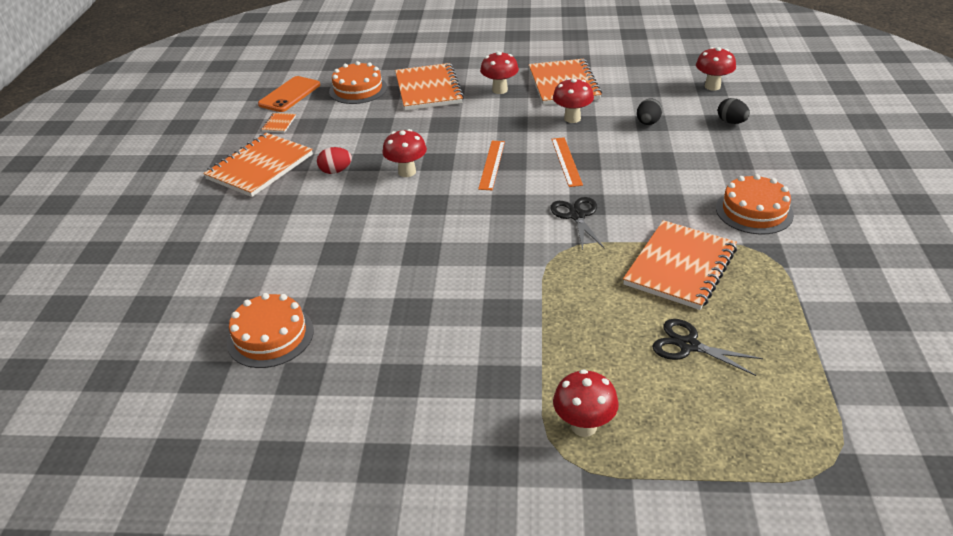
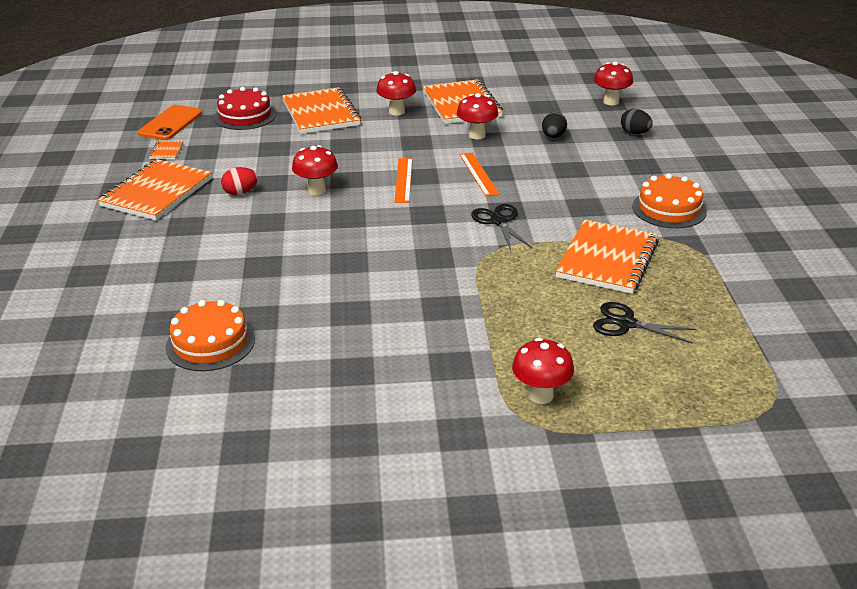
camera: 10 degrees left, 5 degrees down
orange cake [329,61,387,104] -> red cake [214,87,276,130]

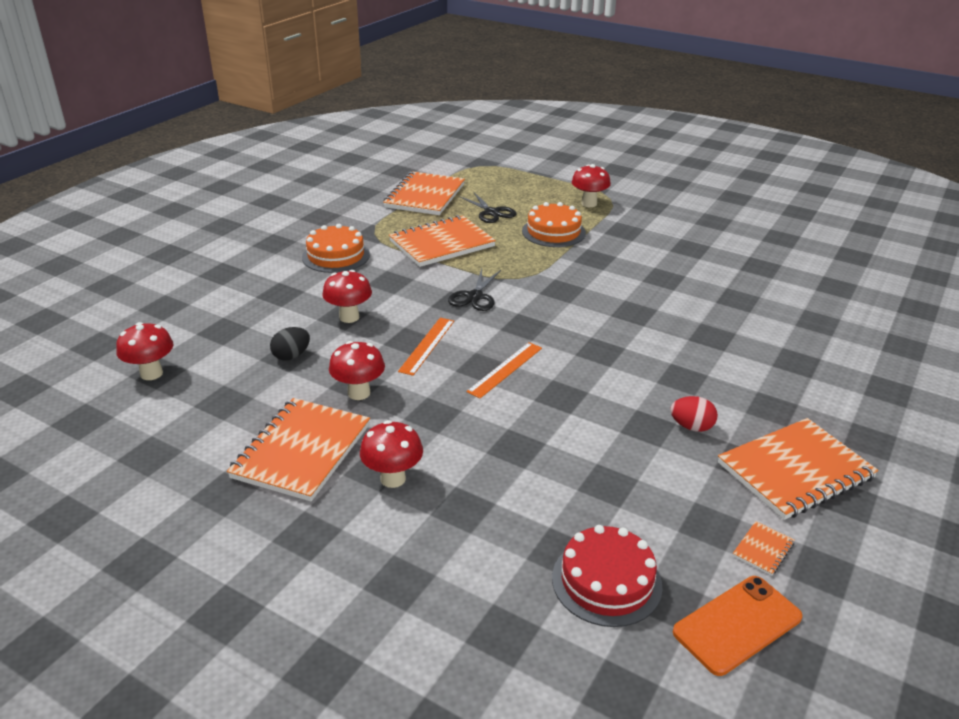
camera: 145 degrees left, 0 degrees up
orange cake [166,300,255,371] -> orange cake moved to [522,202,586,247]
orange notebook [282,87,361,134] -> orange notebook moved to [383,171,465,215]
red mushroom [292,145,338,195] -> red mushroom moved to [322,270,372,323]
black egg [621,109,653,134] -> none

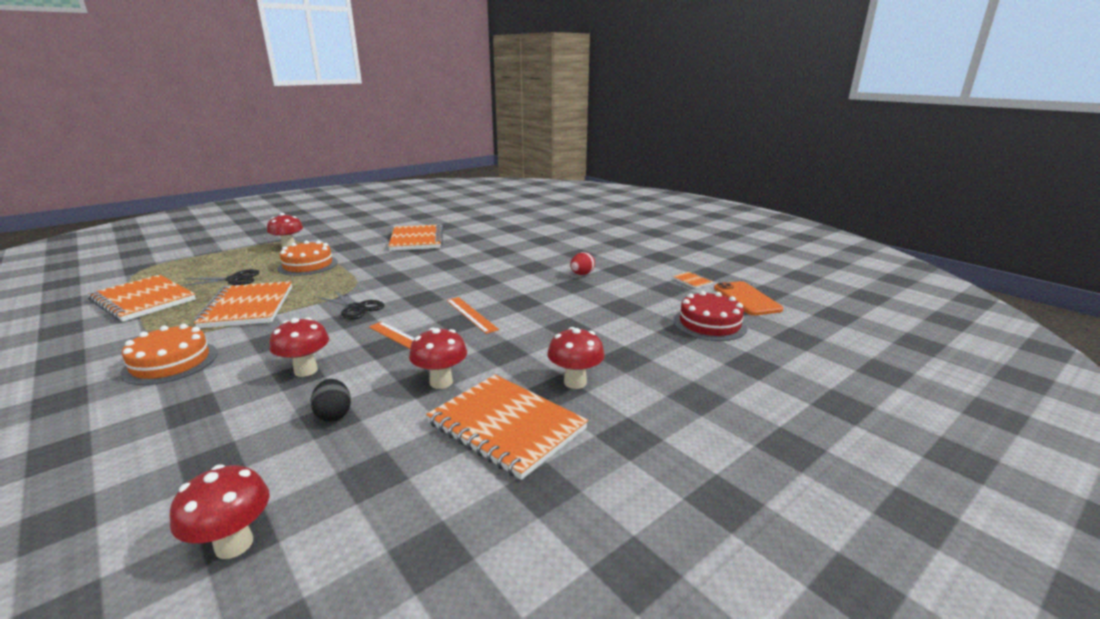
camera: 70 degrees left, 10 degrees down
orange notebook [718,418,879,520] -> orange notebook moved to [388,224,443,251]

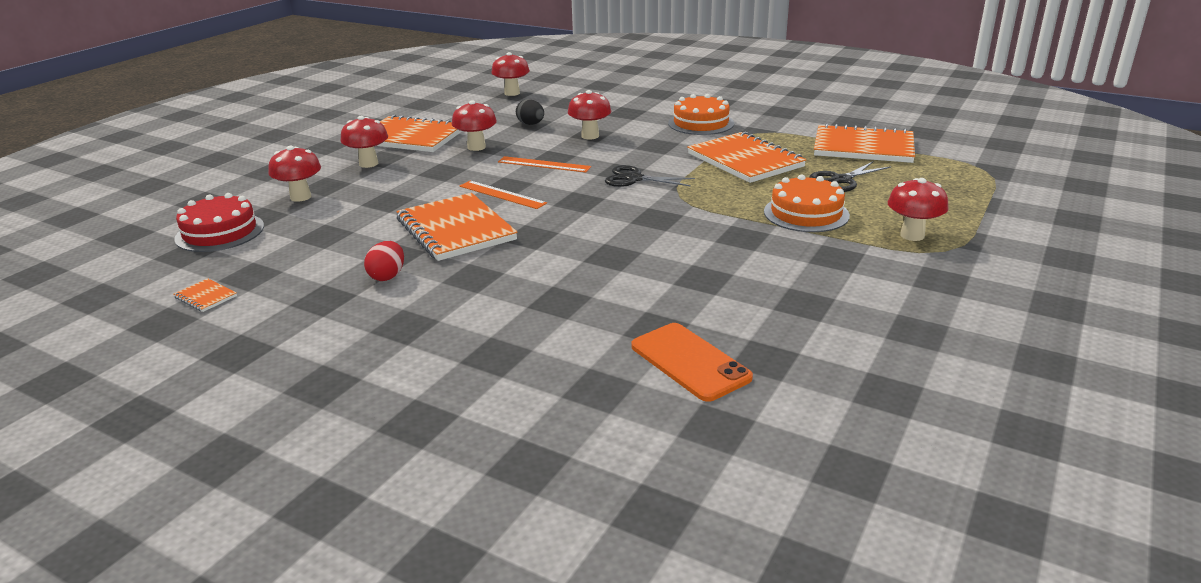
camera: 160 degrees right, 5 degrees up
orange notebook [388,224,443,251] -> orange notebook moved to [397,193,517,261]
orange phone [714,281,783,315] -> orange phone moved to [631,323,753,402]
none -> red mushroom [268,146,321,202]

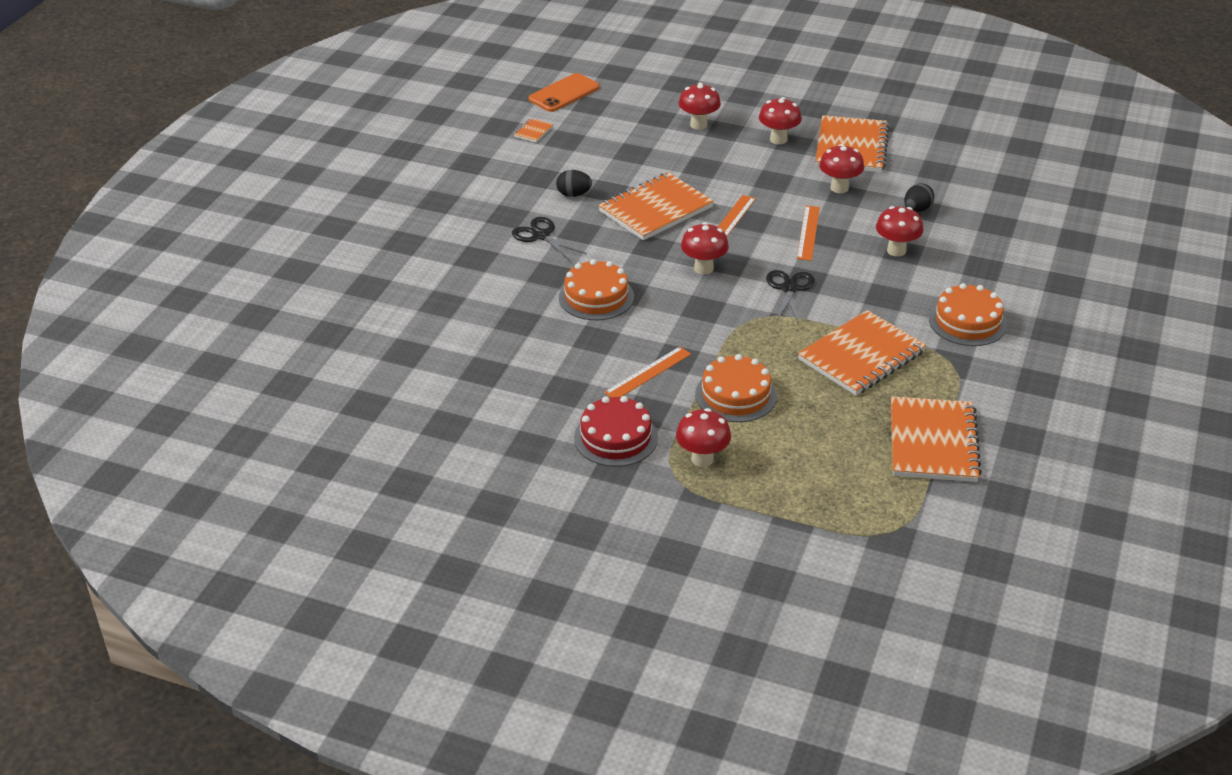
camera: 80 degrees right, 10 degrees up
red cake [174,193,264,252] -> red cake moved to [574,396,658,467]
red egg [364,241,404,281] -> black egg [556,170,592,197]
red mushroom [491,52,530,96] -> red mushroom moved to [681,222,729,275]
orange phone [631,323,753,402] -> orange phone moved to [528,73,600,112]
black scissors [809,162,891,192] -> black scissors moved to [512,217,587,261]
none -> orange cake [559,259,634,320]
none -> orange ruler [604,347,691,397]

